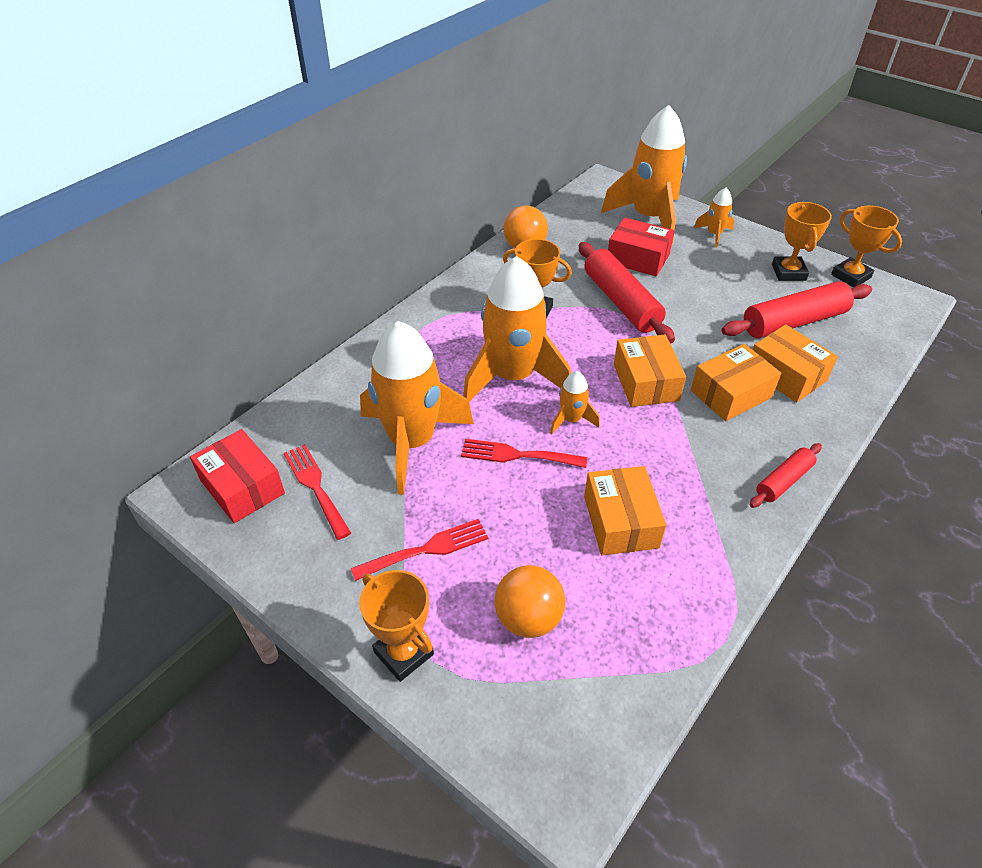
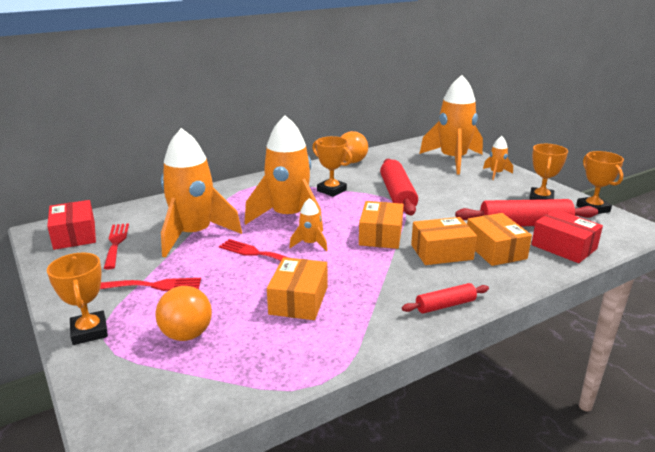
camera: 20 degrees right, 20 degrees down
red box [608,217,674,277] -> red box moved to [531,209,603,263]

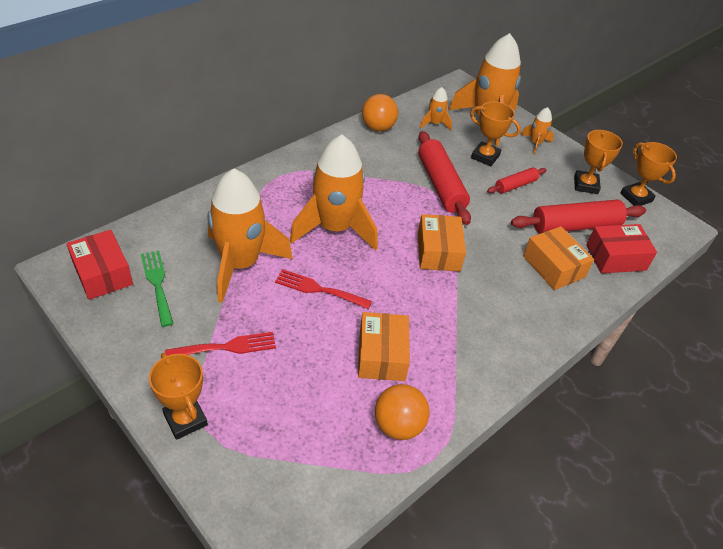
camera: 15 degrees left, 20 degrees up
red fork [104,223,129,270] -> green fork [141,250,174,327]
orange ball [155,286,212,341] -> orange ball moved to [375,384,429,440]
orange rocket [289,198,328,251] -> orange rocket moved to [420,87,452,130]
orange trophy [312,136,352,197] -> orange trophy moved to [470,101,521,166]
red rolling pin [402,283,489,313] -> red rolling pin moved to [487,167,546,193]
orange box [411,217,477,265] -> none
red box [531,209,603,263] -> red box turned 45 degrees counterclockwise [586,224,657,273]

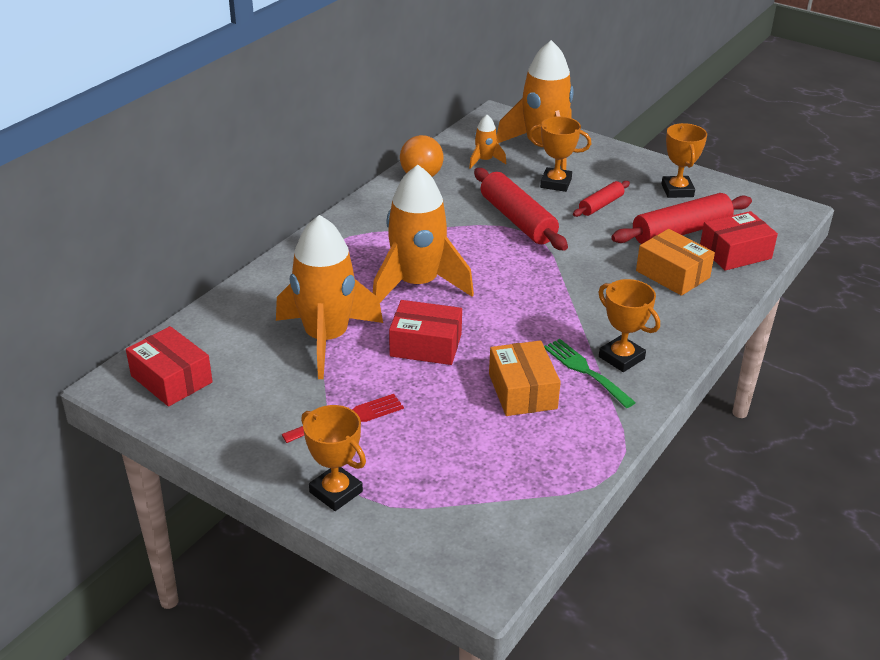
camera: 10 degrees left, 10 degrees down
green fork [141,250,174,327] -> green fork moved to [544,339,636,408]
red fork [275,269,372,309] -> red box [389,300,462,365]
orange ball [375,384,429,440] -> none
orange box [418,214,466,272] -> none
orange rocket [521,107,554,154] -> none
orange trophy [620,142,677,206] -> orange trophy moved to [598,279,660,372]

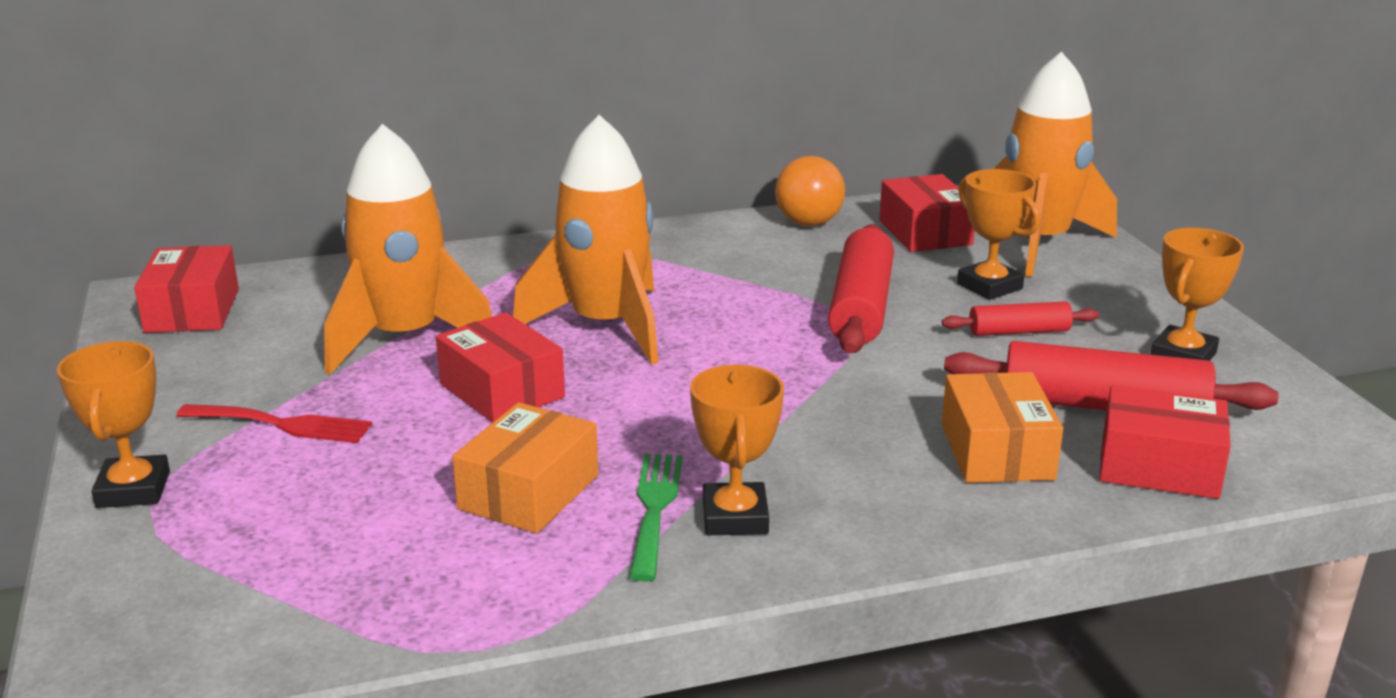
camera: 40 degrees right, 10 degrees down
orange rocket [469,115,506,169] -> red box [879,174,975,252]

